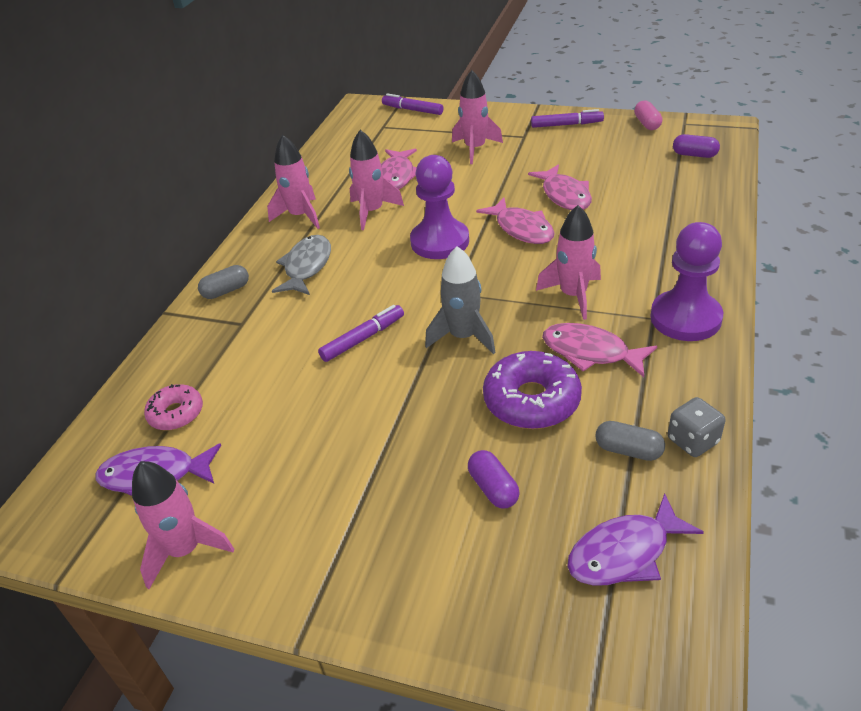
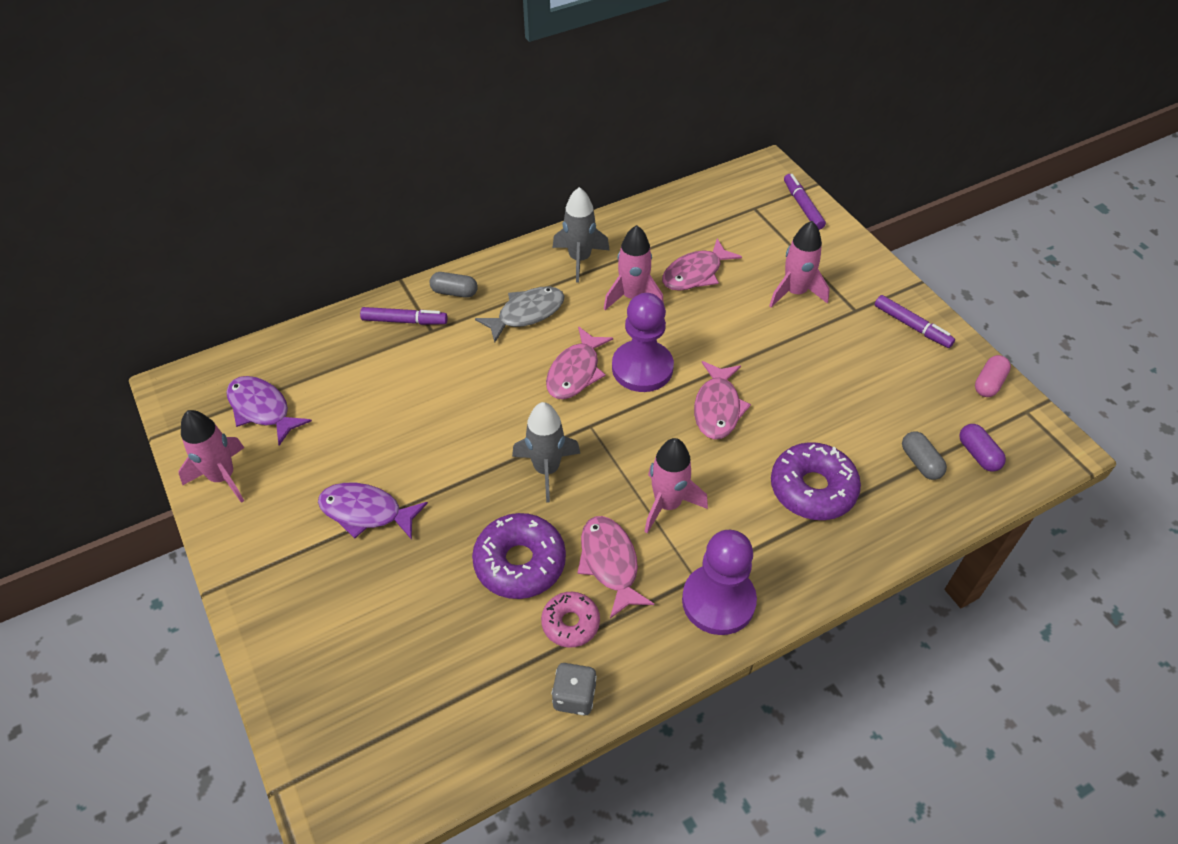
camera: 40 degrees right, 10 degrees up
pink donut [144,384,203,430] -> pink donut moved to [541,592,600,648]
pink rocket [267,135,320,229] -> grey rocket [552,187,610,282]
purple marker [318,305,404,362] -> purple marker moved to [360,307,448,325]
purple capsule [468,450,520,508] -> none
pink fish [528,164,592,210] -> pink fish moved to [546,326,613,399]
purple fish [567,493,704,586] -> purple fish moved to [318,483,428,540]
grey capsule [595,421,665,461] -> grey capsule moved to [902,431,947,480]
none -> purple donut [771,442,861,520]

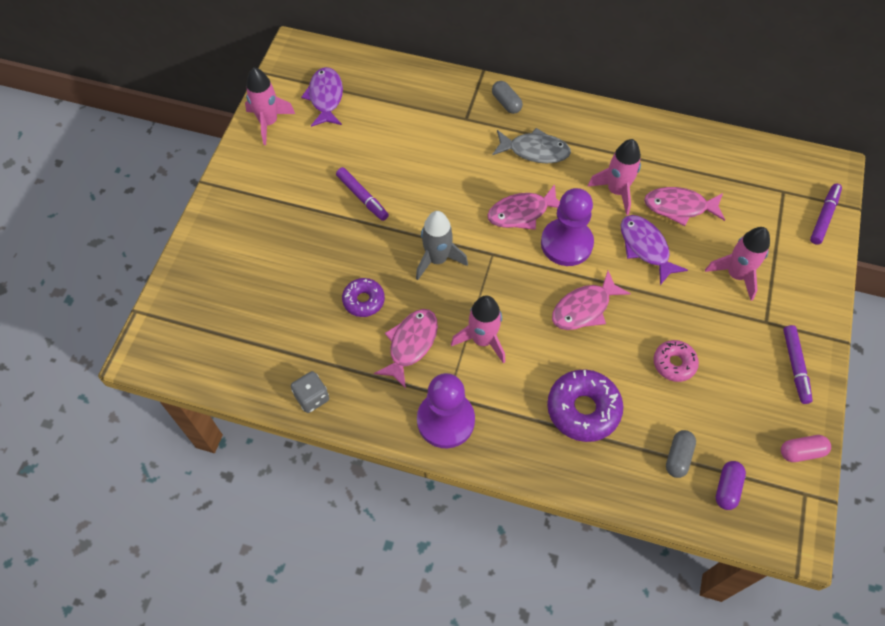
camera: 45 degrees right, 10 degrees up
purple fish [318,483,428,540] -> purple fish moved to [621,215,688,285]
purple marker [360,307,448,325] -> purple marker moved to [336,167,389,221]
purple donut [472,513,566,599] -> purple donut [342,278,385,317], size x0.61
pink donut [541,592,600,648] -> pink donut moved to [653,340,699,382]
grey rocket [552,187,610,282] -> none

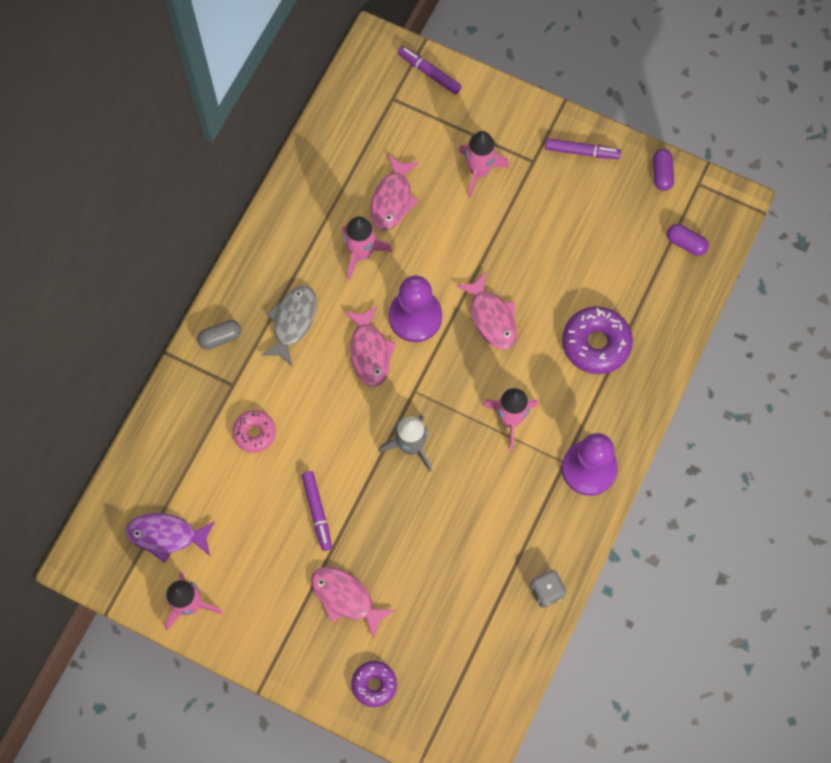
camera: 80 degrees left, 10 degrees up
purple marker [336,167,389,221] -> purple marker turned 105 degrees clockwise [301,471,332,551]
purple donut [342,278,385,317] -> purple donut moved to [351,661,397,707]
pink fish [374,309,438,389] -> pink fish moved to [311,567,395,639]
purple fish [621,215,688,285] -> none
pink donut [653,340,699,382] -> pink donut moved to [232,410,276,452]
grey capsule [666,430,696,478] -> none
pink capsule [781,435,831,462] -> purple capsule [653,149,674,191]

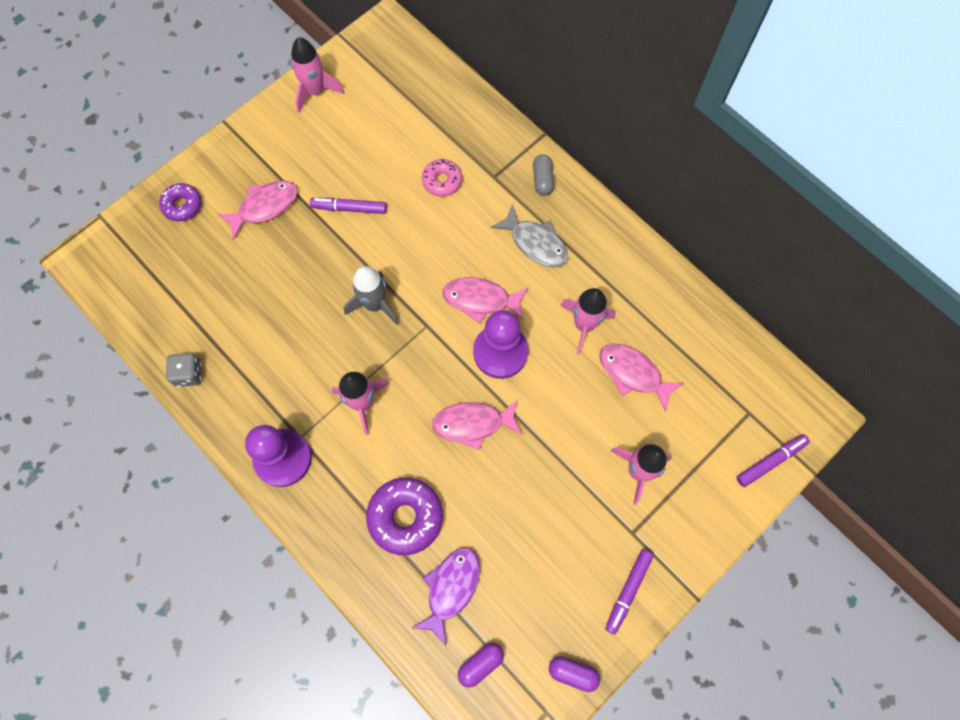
camera: 110 degrees right, 0 degrees up
purple fish [126,513,215,563] -> purple fish moved to [412,547,480,645]

